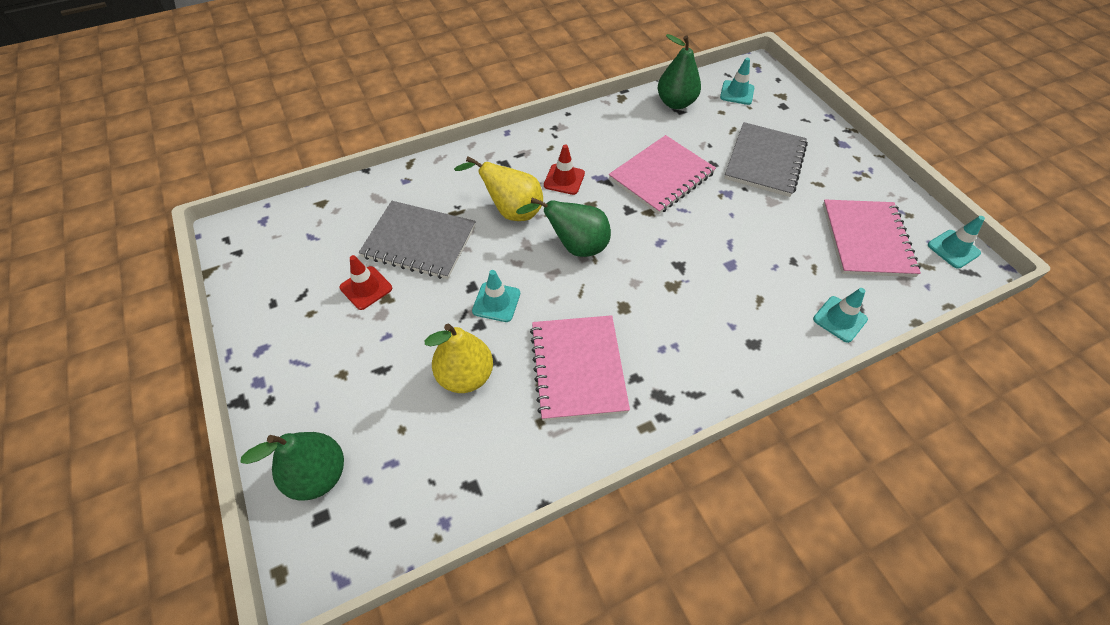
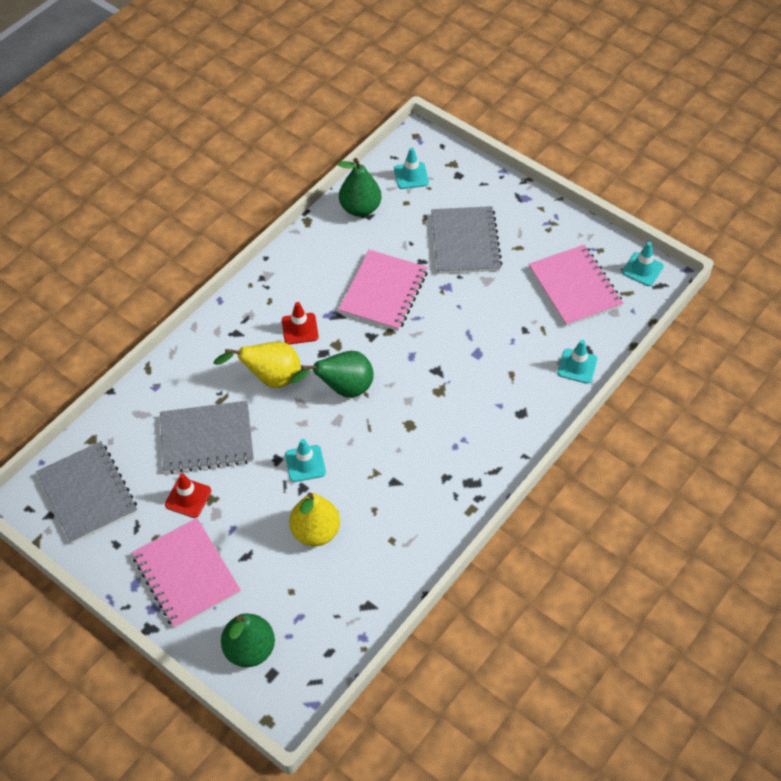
camera: 25 degrees left, 0 degrees up
pink notebook [530,315,630,421] -> pink notebook moved to [132,518,241,629]
none -> grey notebook [36,441,137,544]

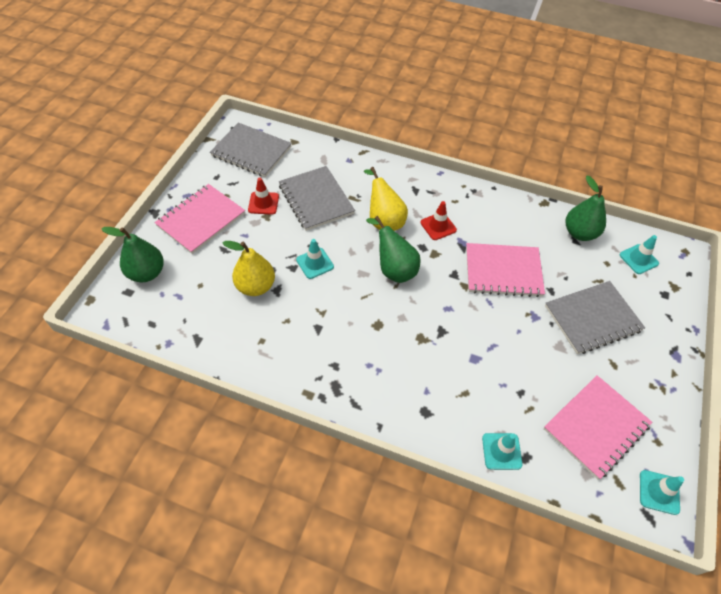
camera: 70 degrees right, 0 degrees up
grey notebook [36,441,137,544] -> grey notebook turned 75 degrees clockwise [210,122,292,177]

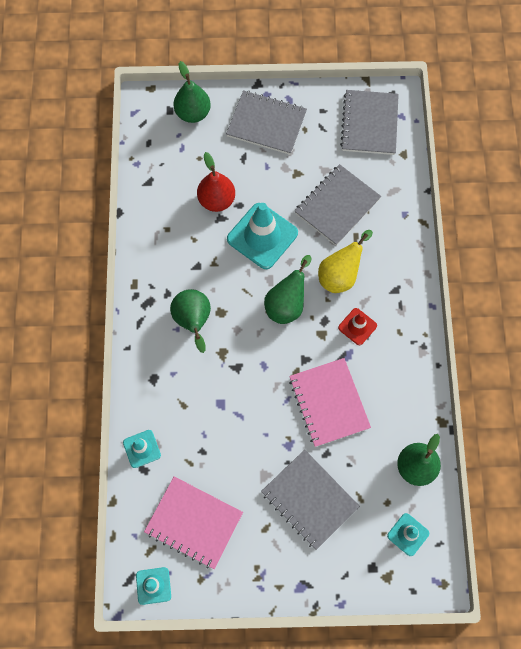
camera: 70 degrees right, 15 degrees up
pink notebook [154,184,245,254] -> grey notebook [226,90,307,155]
yellow pear [223,241,275,296] -> red pear [197,152,235,212]
red traffic cone [248,178,279,215] -> none
turquoise traffic cone [296,239,334,279] -> turquoise traffic cone [227,203,298,269], size x1.91
none -> green pear [170,289,211,353]

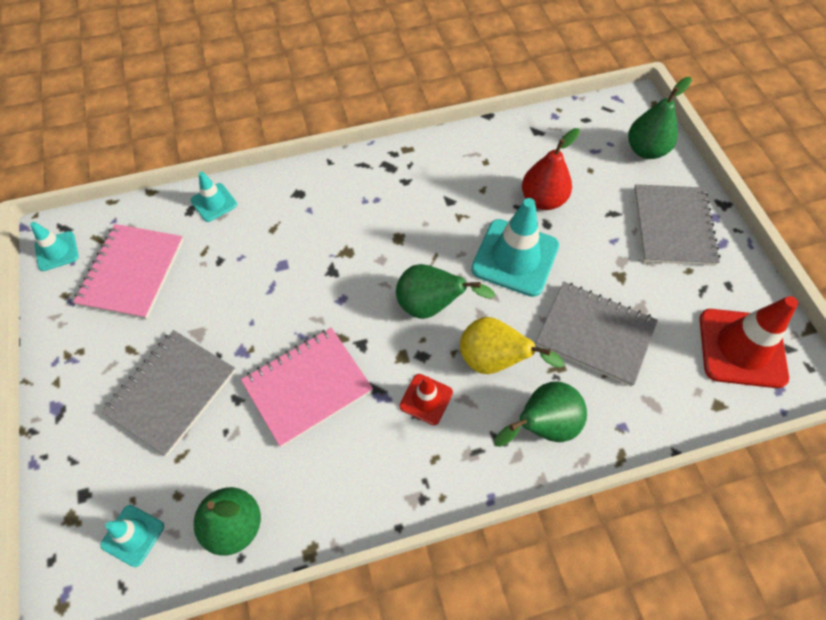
camera: 75 degrees right, 10 degrees down
green pear [170,289,211,353] -> green pear moved to [494,381,587,447]
grey notebook [340,90,399,155] -> red traffic cone [699,296,798,388]

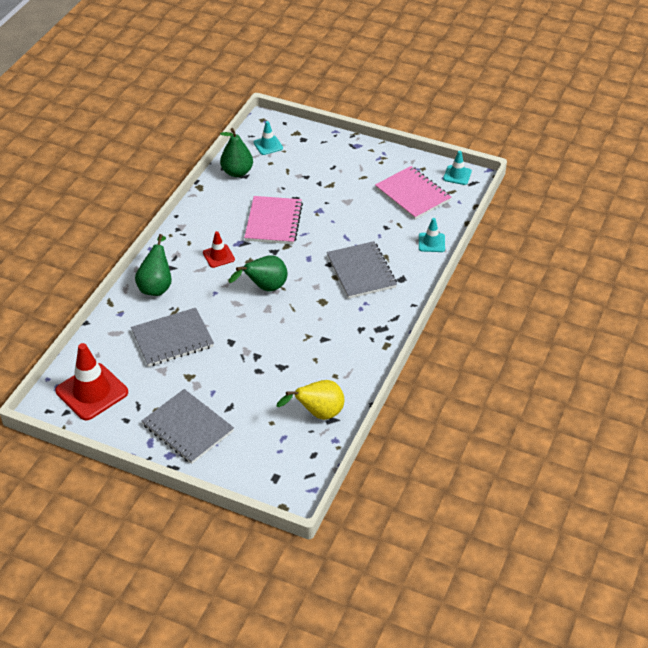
camera: 130 degrees right, 15 degrees down
grey notebook [101,330,236,456] -> grey notebook moved to [327,241,397,299]
yellow pear [460,317,564,374] -> yellow pear moved to [276,380,344,420]
turquoise traffic cone [471,198,559,297] -> none
red pear [522,128,580,210] -> none
green pear [628,77,692,159] -> none

